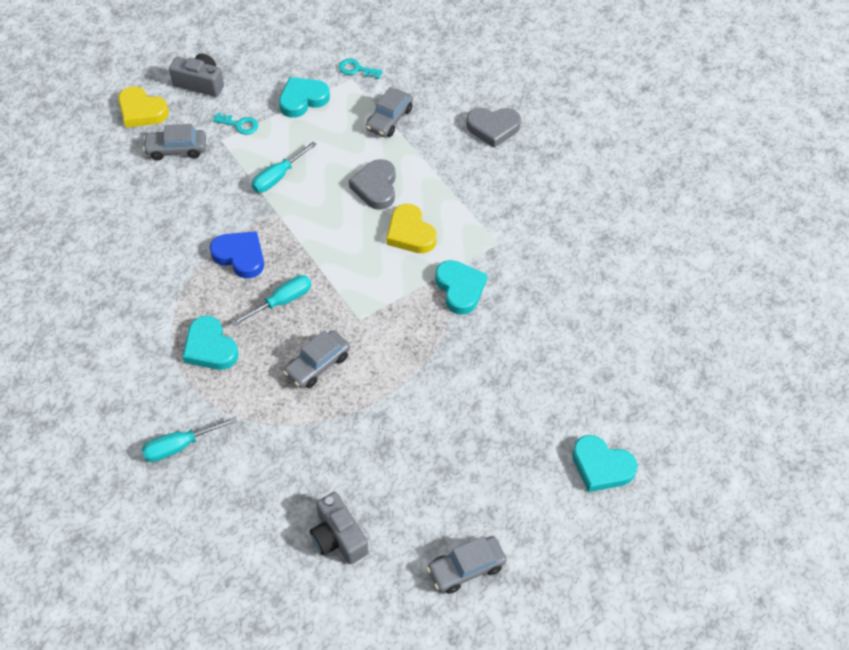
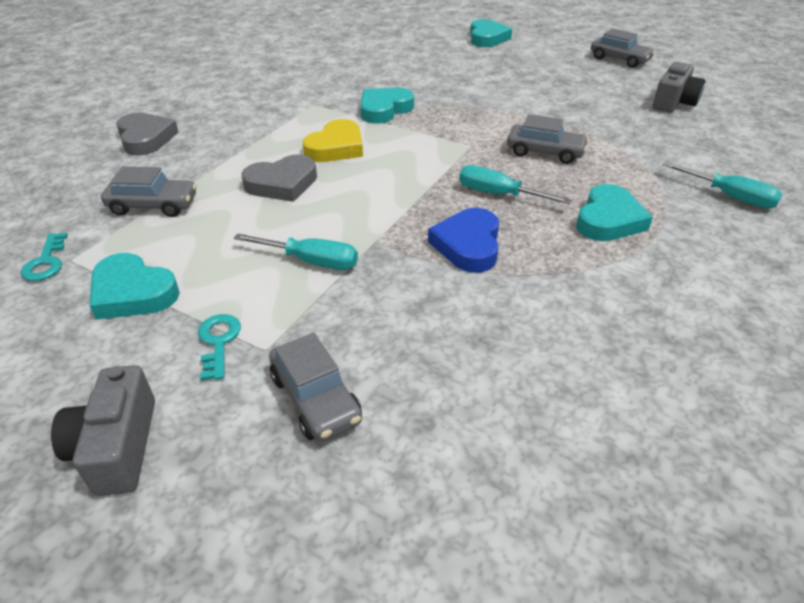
camera: 115 degrees left, 15 degrees down
yellow heart [118,87,169,128] -> none

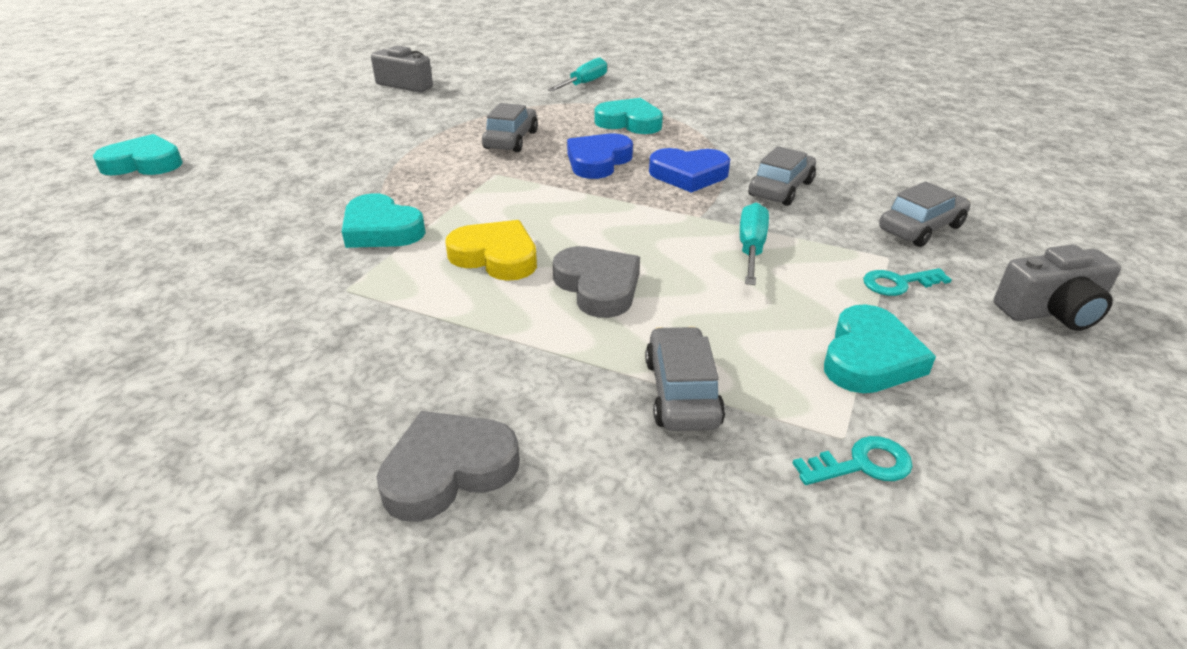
camera: 95 degrees left, 5 degrees down
turquoise screwdriver [459,165,572,204] -> blue heart [567,134,633,179]
grey car [591,28,655,68] -> grey car moved to [749,146,816,206]

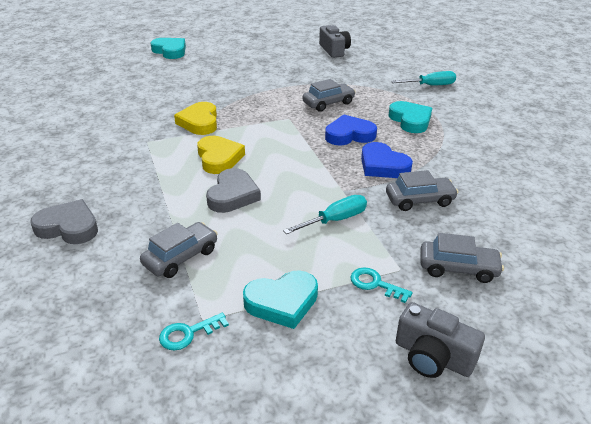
camera: 45 degrees right, 0 degrees up
turquoise heart [342,193,426,248] -> yellow heart [174,102,217,135]
turquoise key [792,436,913,485] -> turquoise key turned 120 degrees clockwise [159,313,229,351]

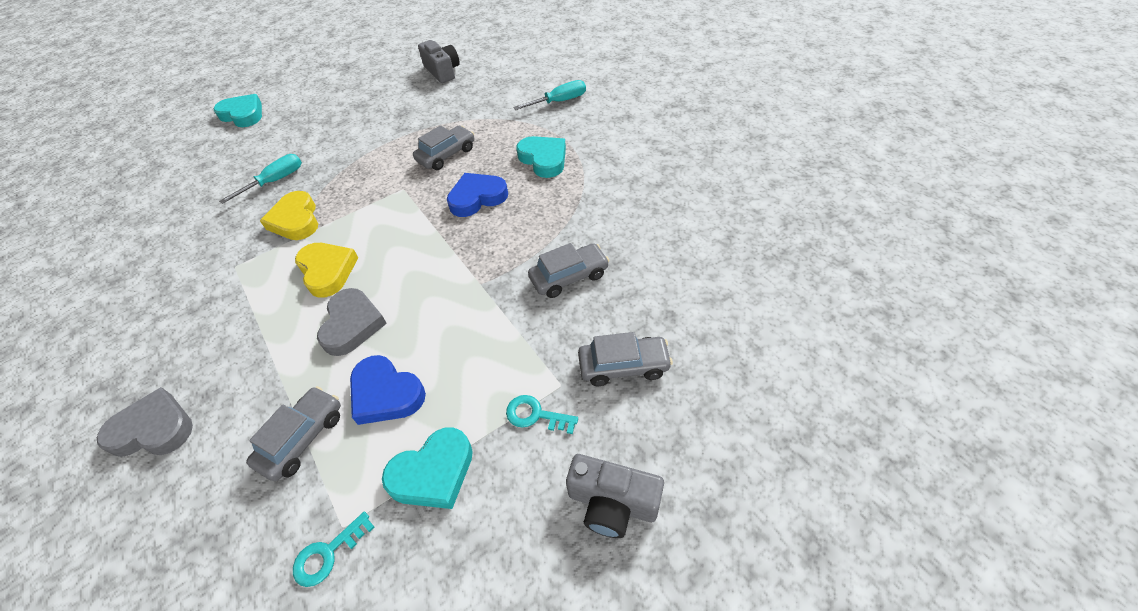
camera: 10 degrees left, 15 degrees up
turquoise screwdriver [283,195,367,234] -> turquoise screwdriver moved to [219,154,302,204]
blue heart [361,142,413,178] -> blue heart moved to [350,355,426,425]

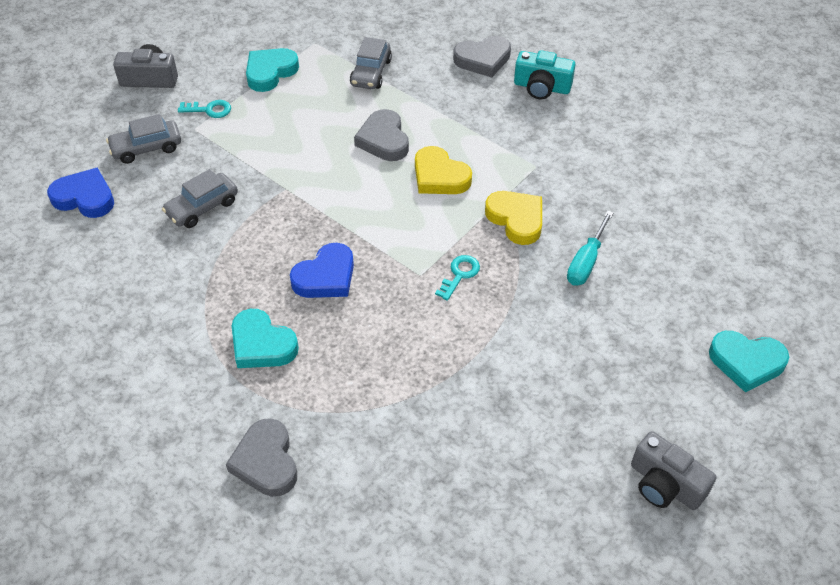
camera: 160 degrees right, 0 degrees up
turquoise key [293,511,374,587] -> turquoise key moved to [435,255,480,301]
blue heart [350,355,426,425] -> blue heart moved to [47,168,114,218]
grey car [413,125,474,170] -> none
grey camera [418,40,460,83] -> grey camera moved to [631,431,716,510]
turquoise screwdriver [513,80,586,110] -> grey heart [226,418,297,497]
none -> turquoise camera [514,50,576,99]

